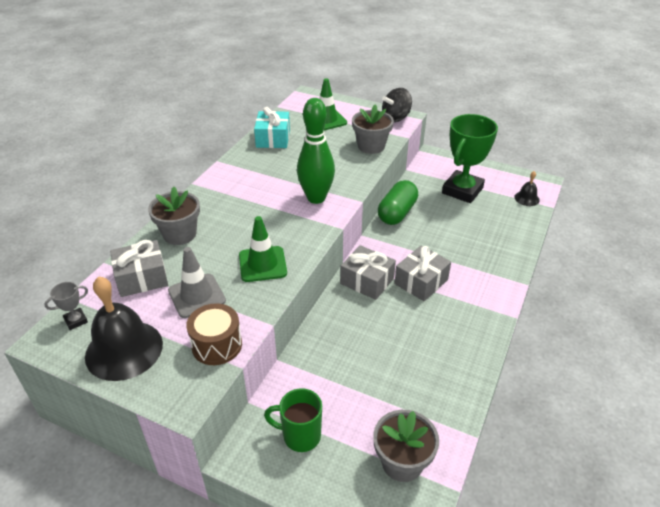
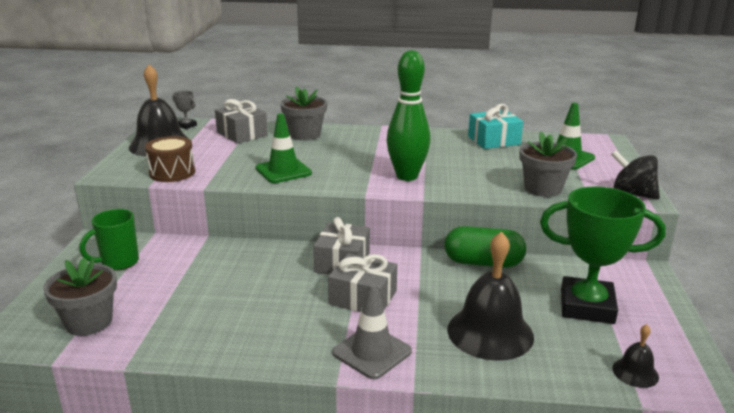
camera: 70 degrees right, 15 degrees down
grey traffic cone [168,247,226,318] -> grey traffic cone moved to [332,282,412,379]
green mug [264,388,322,452] -> green mug turned 120 degrees counterclockwise [79,209,139,271]
none -> black bell [447,231,534,361]

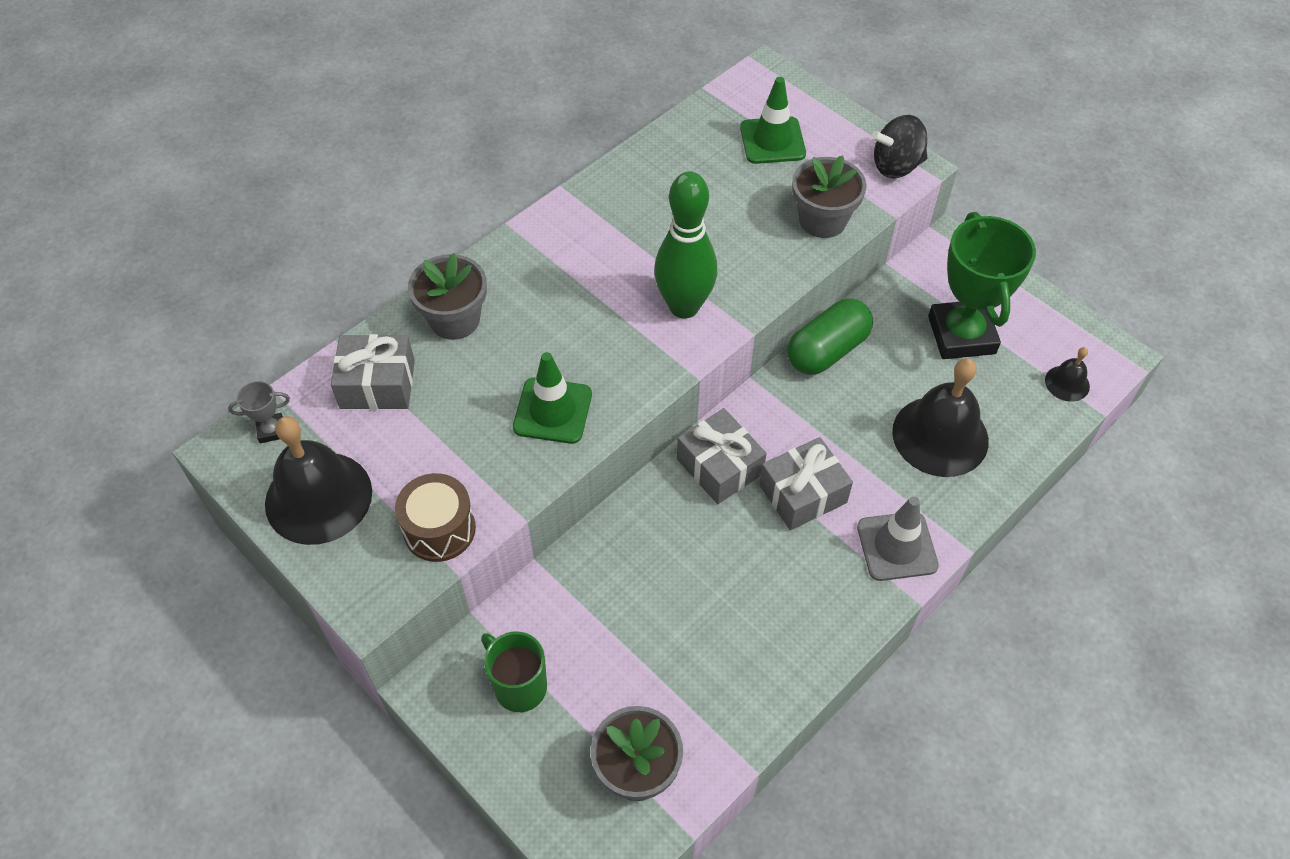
camera: 50 degrees left, 30 degrees up
green mug [79,209,139,271] -> green mug turned 135 degrees clockwise [481,632,547,712]
turquoise gift [468,104,523,149] -> none
green trophy [540,186,666,324] -> green trophy turned 60 degrees counterclockwise [928,212,1036,359]

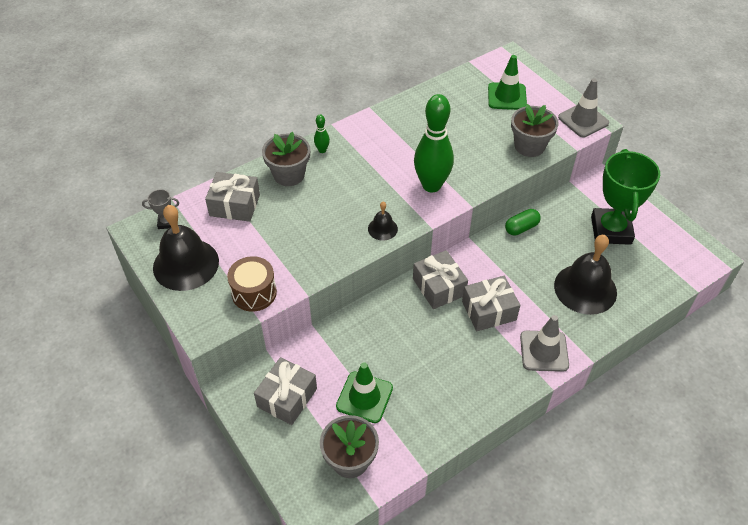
camera: 10 degrees right, 5 degrees down
green mug [481,632,547,712] -> grey gift [254,357,317,425]
green traffic cone [513,352,592,444] -> green traffic cone moved to [336,362,393,423]
green capsule [788,298,873,375] -> green capsule [505,209,541,235], size x0.61
black spinning top [871,115,927,178] -> grey traffic cone [558,78,609,137]
black bell [1045,347,1090,402] -> black bell moved to [368,202,398,240]
none -> green bowling pin [314,114,330,153]

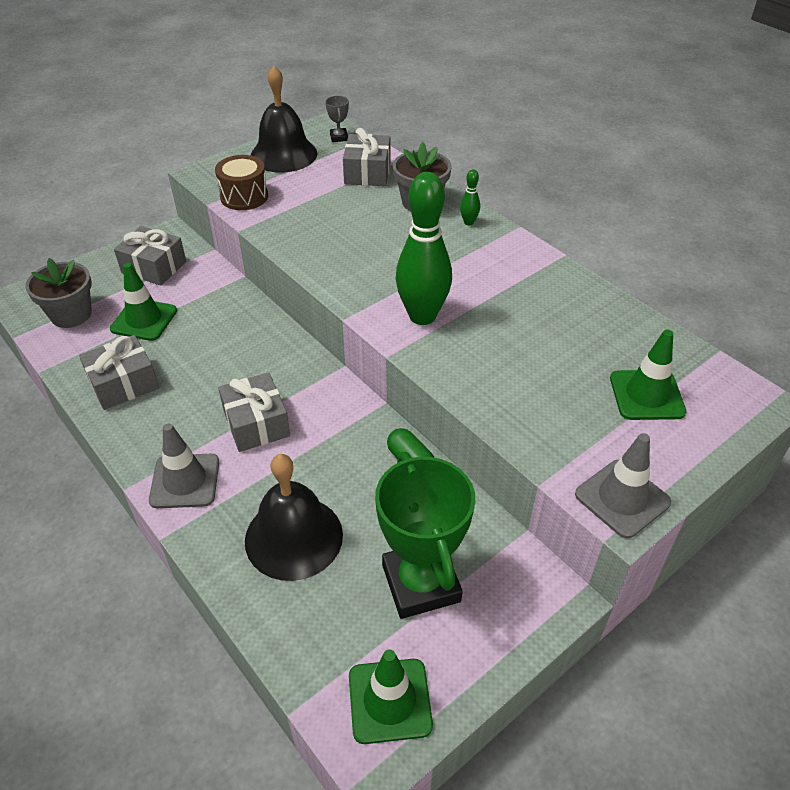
camera: 85 degrees right, 5 degrees down
black bell [368,202,398,240] -> none
grey gift [413,250,468,309] -> grey gift moved to [79,335,159,410]
grey flower pot [511,104,559,157] -> none
green trophy [591,149,660,245] -> green trophy turned 75 degrees clockwise [375,452,475,619]
none -> green traffic cone [349,649,433,744]

